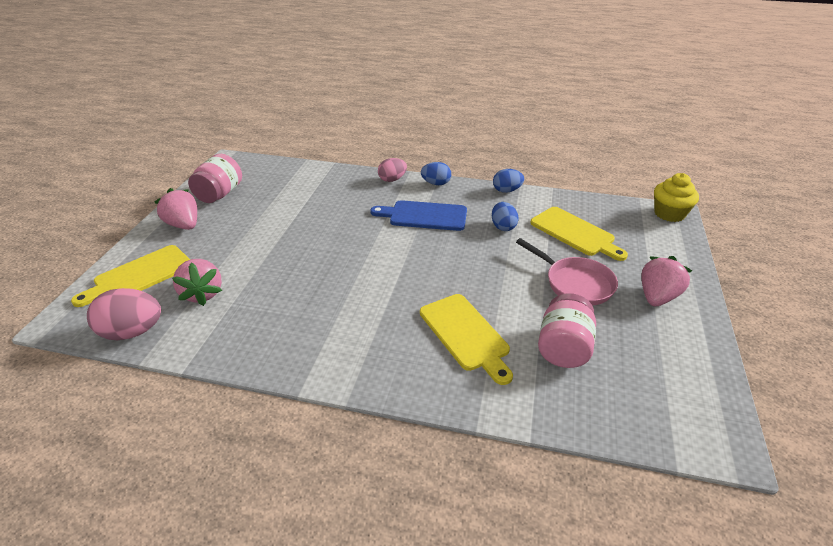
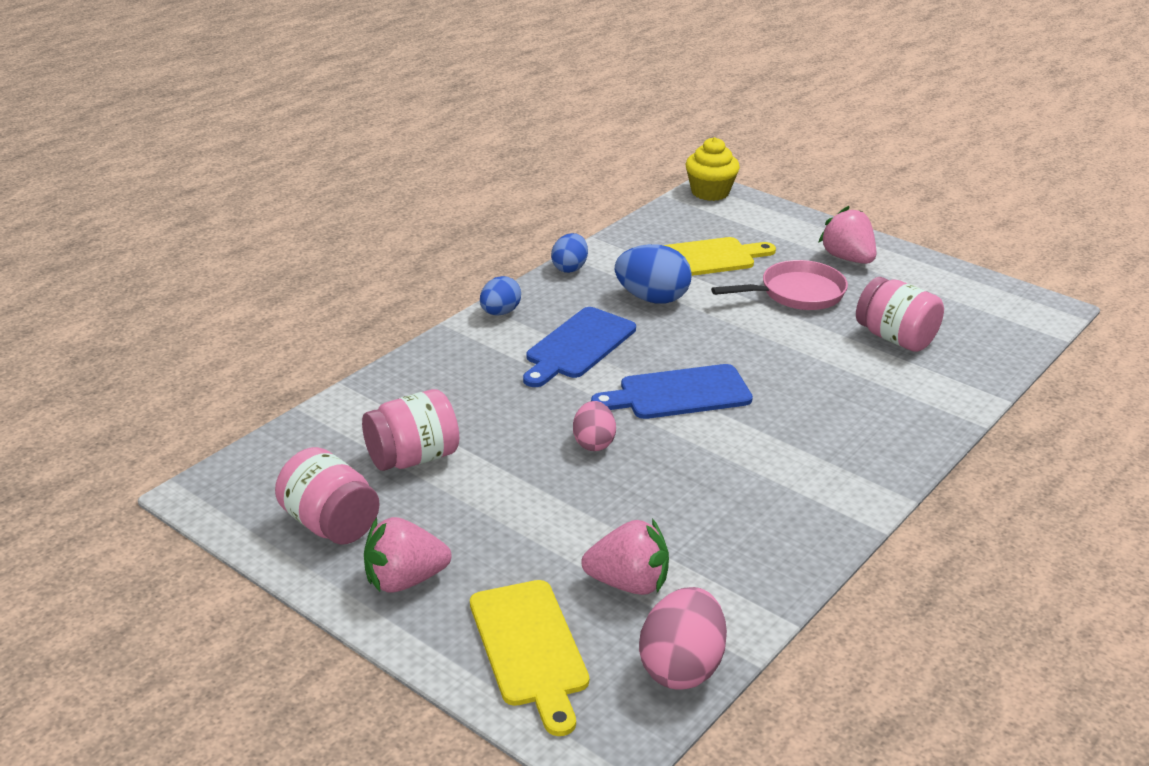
camera: 65 degrees left, 5 degrees down
pink egg [378,158,407,182] -> pink egg moved to [573,401,616,451]
yellow cutting board [420,294,513,385] -> none
blue egg [492,202,519,231] -> blue egg [615,244,692,304], size x1.57
none -> pink jar [362,389,459,471]
none -> blue cutting board [591,364,753,419]

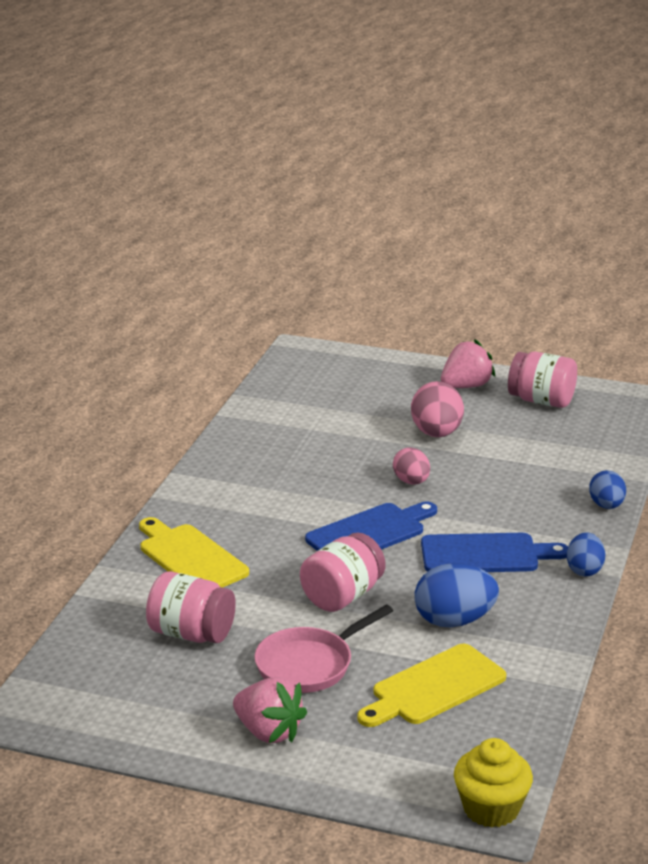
camera: 160 degrees right, 5 degrees down
pink jar [362,389,459,471] -> pink jar moved to [300,533,386,612]
yellow cutting board [470,580,589,736] -> yellow cutting board moved to [139,517,249,587]
blue cutting board [523,307,636,387] -> blue cutting board turned 75 degrees clockwise [421,533,568,572]
blue egg [551,233,588,273] -> blue egg moved to [589,470,626,509]
pink strawberry [581,519,669,595] -> none
pink egg [639,587,727,690] -> pink egg moved to [411,381,464,437]

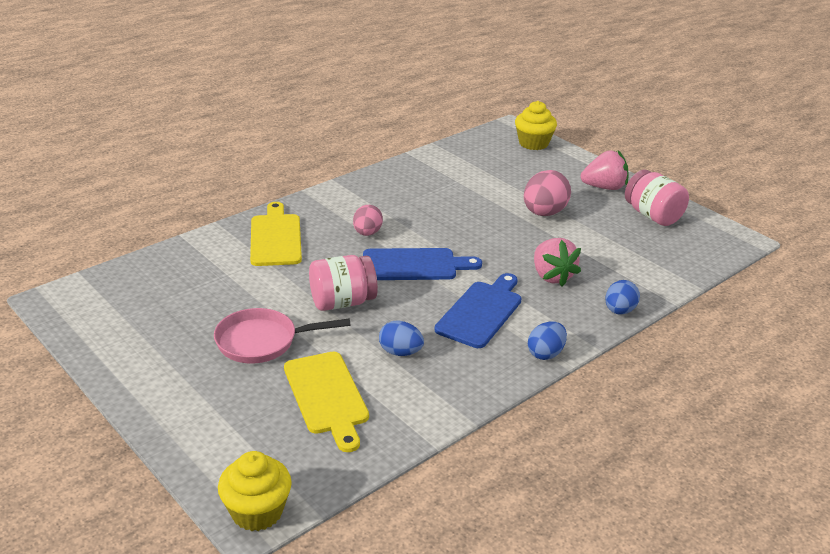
camera: 30 degrees right, 5 degrees up
pink jar [146,571,236,643] -> none
pink strawberry [233,677,307,743] -> pink strawberry moved to [534,238,581,287]
yellow cutting board [357,644,506,727] -> yellow cutting board turned 105 degrees counterclockwise [284,352,369,452]
pink egg [393,447,430,485] -> pink egg moved to [353,205,383,236]
blue egg [415,563,499,628] -> blue egg [379,320,424,356], size x0.64
blue cutting board [421,533,568,572] -> blue cutting board turned 90 degrees counterclockwise [435,273,522,348]
none -> yellow cupcake [515,101,557,150]

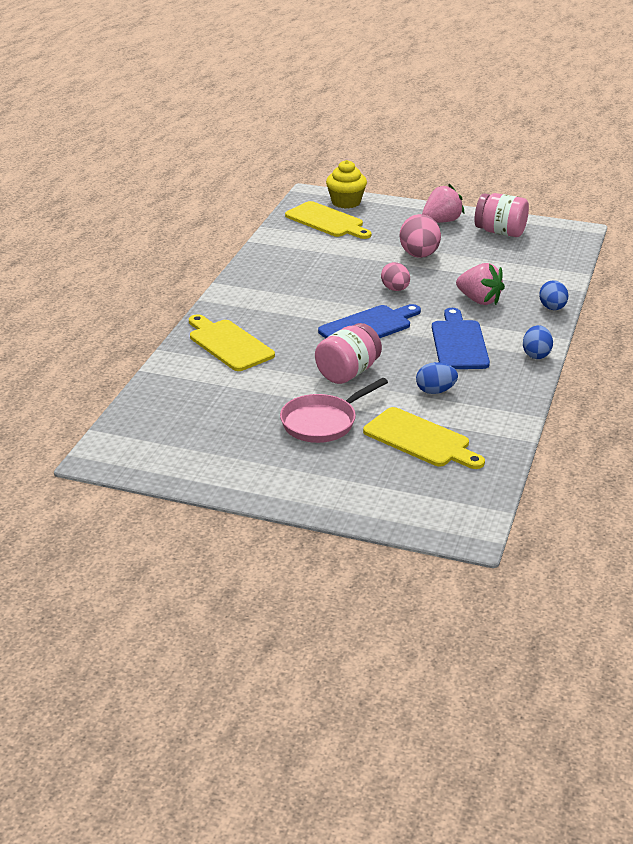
camera: 30 degrees left, 0 degrees up
yellow cupcake [218,451,292,531] -> none
pink egg [353,205,383,236] -> pink egg moved to [381,262,410,291]
none -> yellow cutting board [285,201,372,239]

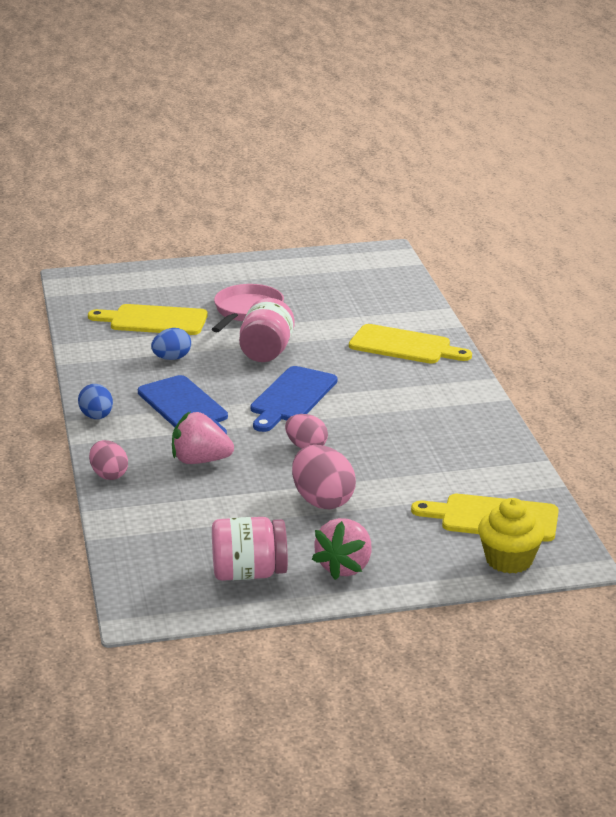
camera: 150 degrees right, 5 degrees down
blue egg [539,280,568,310] -> pink egg [89,440,128,480]

